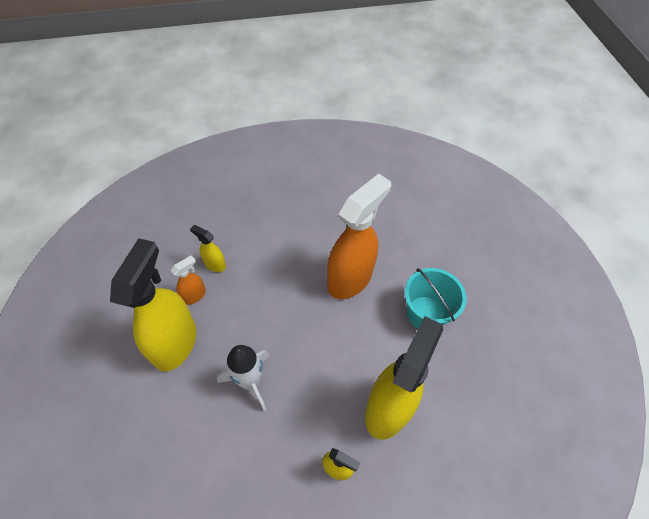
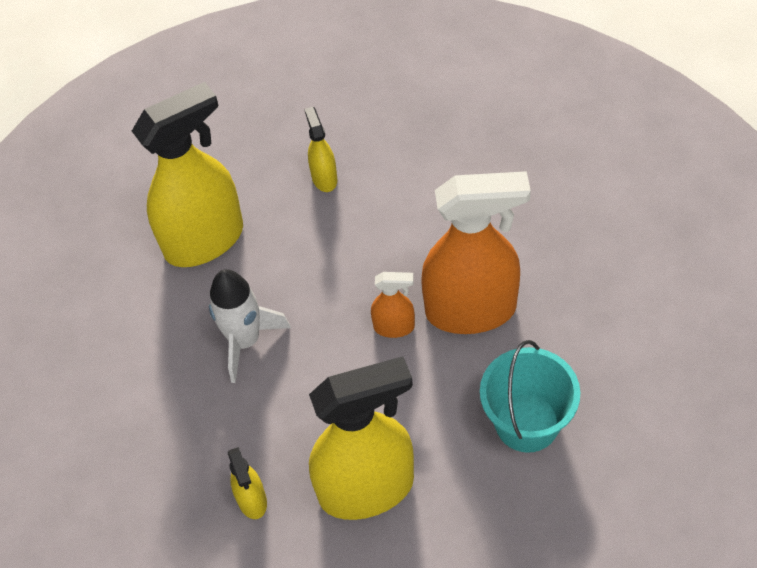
camera: 50 degrees right, 0 degrees up
orange spray bottle [171,255,206,305] -> orange spray bottle moved to [371,272,415,338]

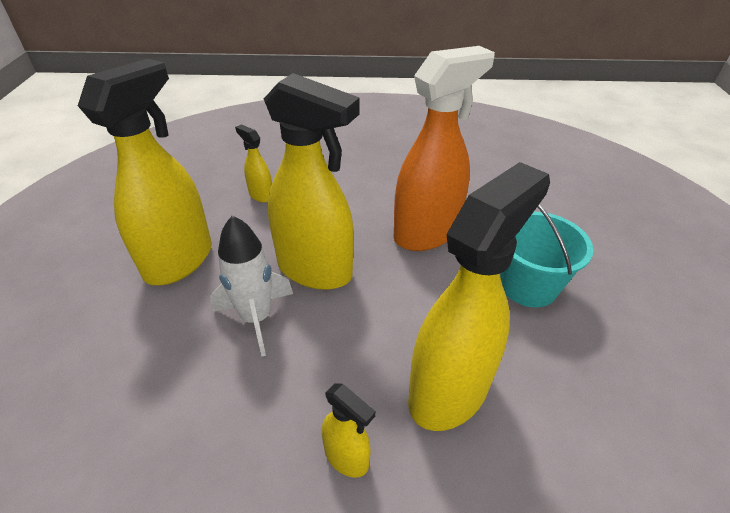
camera: 35 degrees left, 15 degrees down
orange spray bottle [371,272,415,338] -> none
none -> yellow spray bottle [264,73,360,290]

